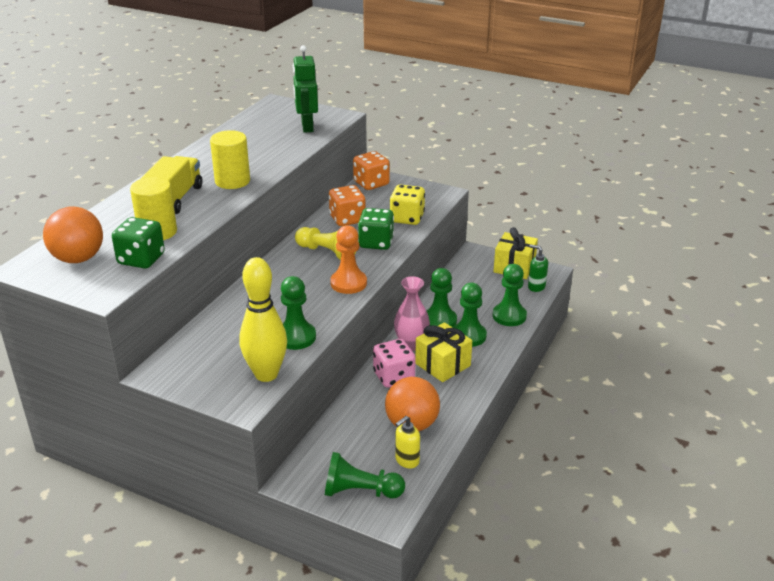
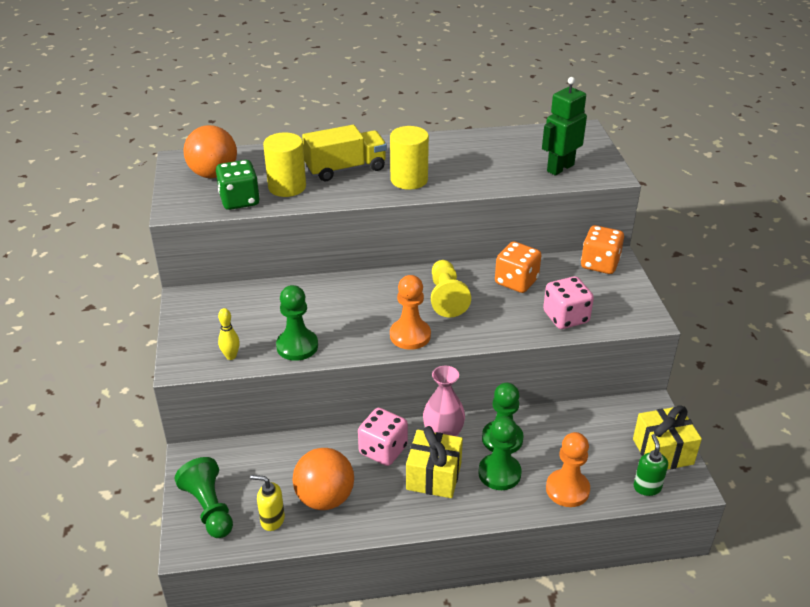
camera: 55 degrees right, 5 degrees up
yellow bowling pin [240,257,287,382] -> yellow bowling pin [218,308,240,360], size x0.45
green dice [358,208,394,250] -> none
yellow dice [390,184,425,225] -> pink dice [543,276,594,329]
green pawn [493,264,527,326] -> orange pawn [546,432,590,507]

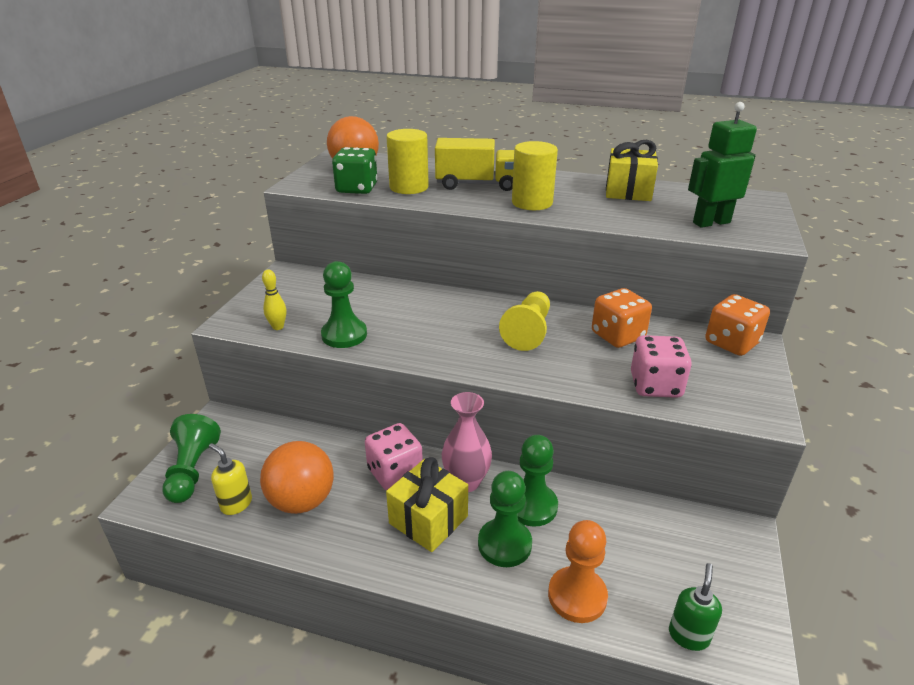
camera: 25 degrees right, 5 degrees down
orange pawn [390,275,431,350] -> none
yellow gift [633,405,702,470] -> yellow gift moved to [606,140,658,201]

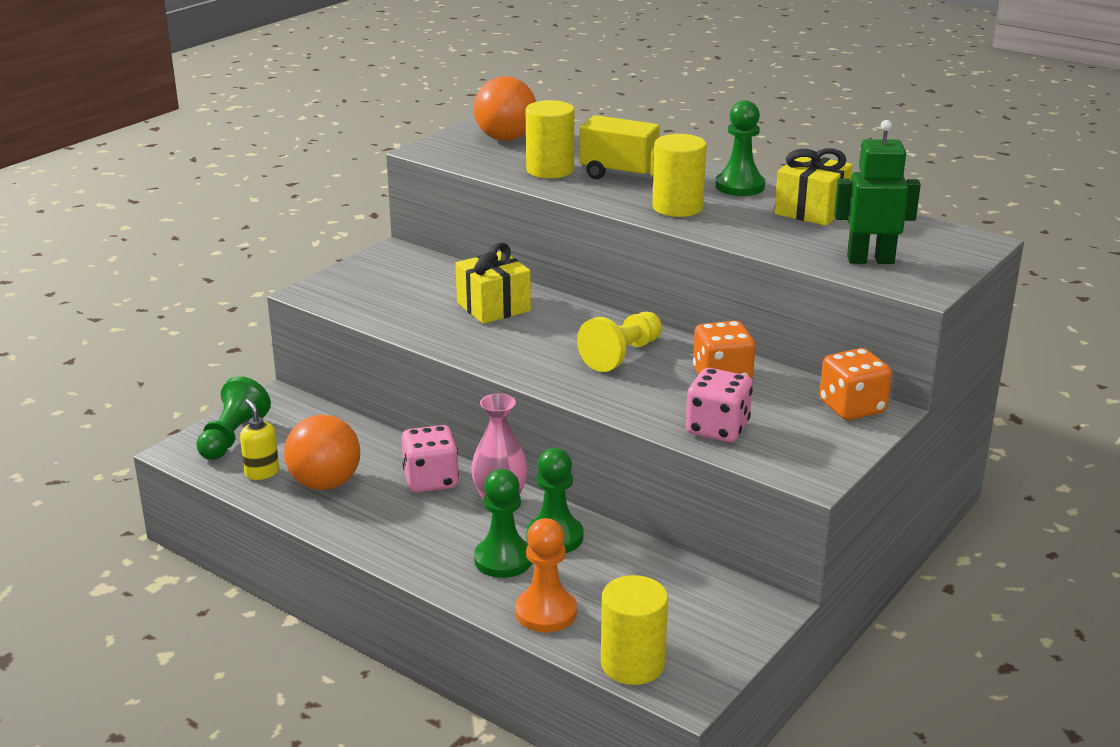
camera: 20 degrees right, 5 degrees down
yellow bowling pin [262,269,287,330] -> none
green pawn [321,261,367,348] -> green pawn moved to [715,100,765,196]
green dice [332,147,378,194] -> none
yellow gift [386,457,468,552] -> yellow gift moved to [455,243,531,324]
green soap dispenser [669,563,722,651] -> yellow cylinder [601,575,668,685]

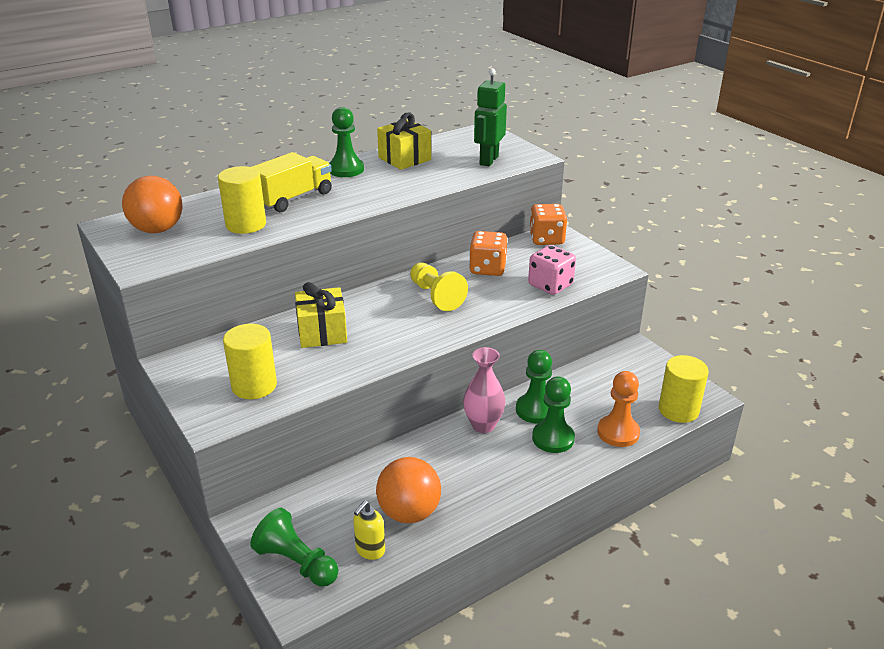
camera: 70 degrees left, 5 degrees up
yellow soap dispenser [240,399,279,480] -> yellow soap dispenser turned 45 degrees counterclockwise [353,500,385,560]
pink dice [402,425,459,493] -> none
yellow cylinder [652,134,707,217] -> yellow cylinder moved to [223,324,277,399]

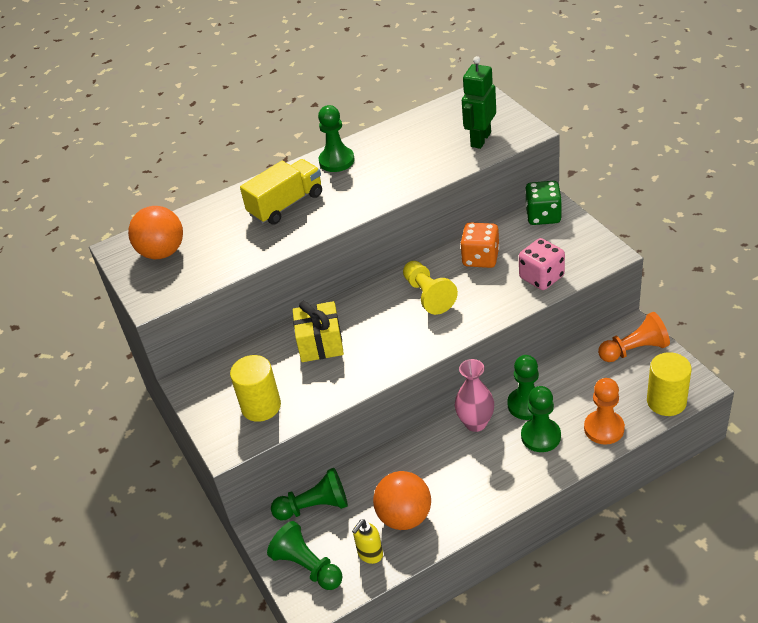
camera: 10 degrees right, 10 degrees up
yellow cylinder [218,166,266,234] -> none
yellow gift [377,113,431,170] -> none
orange dice [529,204,567,245] -> green dice [525,181,562,225]
none -> green pawn [271,468,348,521]
none -> orange pawn [598,312,670,362]

